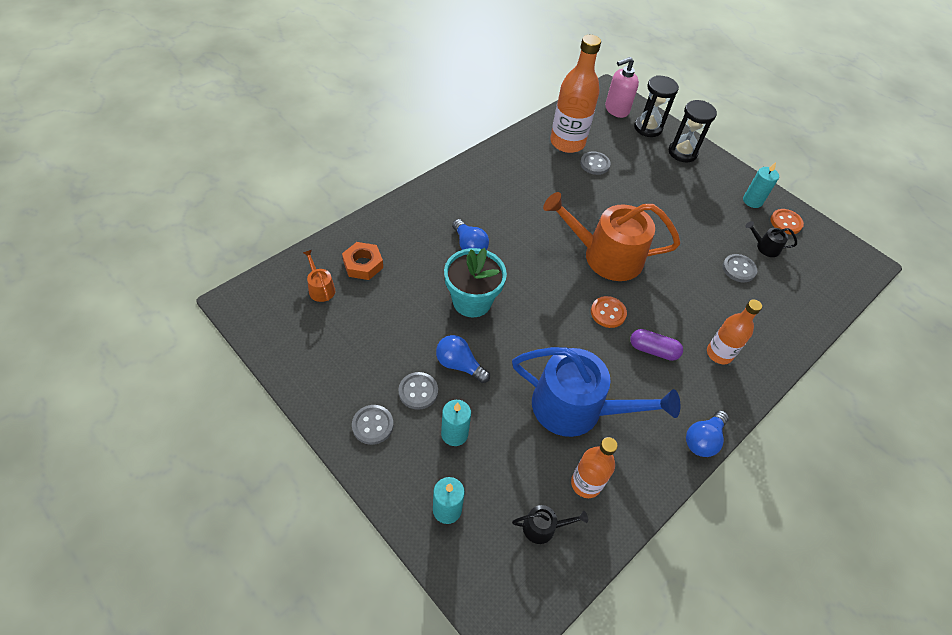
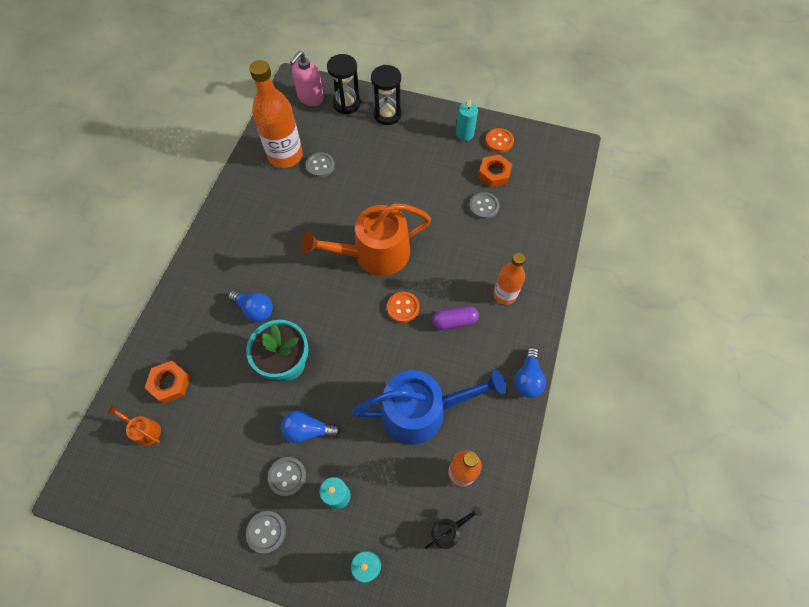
camera: 25 degrees left, 10 degrees up
black watering can [745,221,797,257] -> orange nut [478,154,513,187]

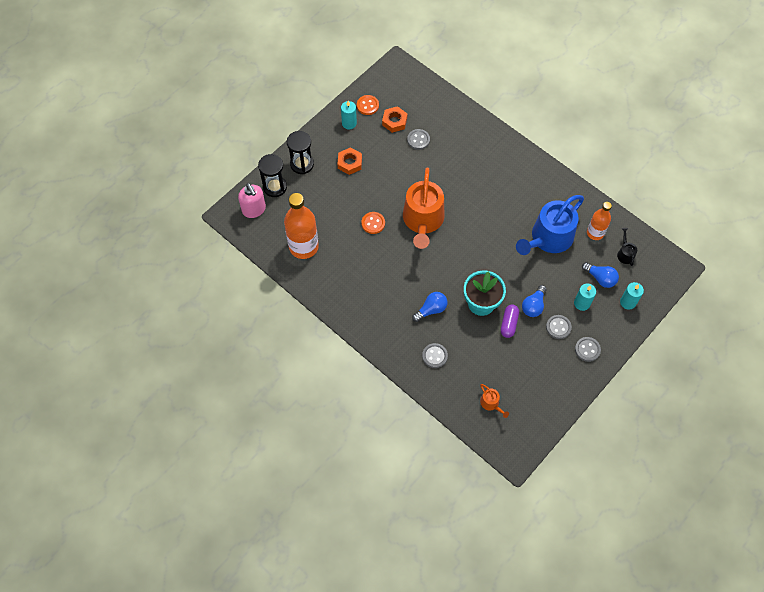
camera: 65 degrees left, 0 degrees up
orange watering can [107,405,161,446] -> orange watering can turned 90 degrees counterclockwise [480,384,509,418]
orange nut [145,361,190,404] -> orange nut moved to [337,147,362,175]
grey button [305,152,335,178] -> grey button moved to [422,343,448,368]
blue watering can [352,370,506,445] -> blue watering can turned 150 degrees counterclockwise [516,195,584,255]
orange button [387,292,420,323] -> orange button moved to [361,212,385,234]
purple capsule [432,306,479,330] -> purple capsule moved to [501,305,519,338]
orange bottle [493,253,525,305] -> none
blue light bulb [514,347,546,398] -> blue light bulb moved to [582,262,619,288]

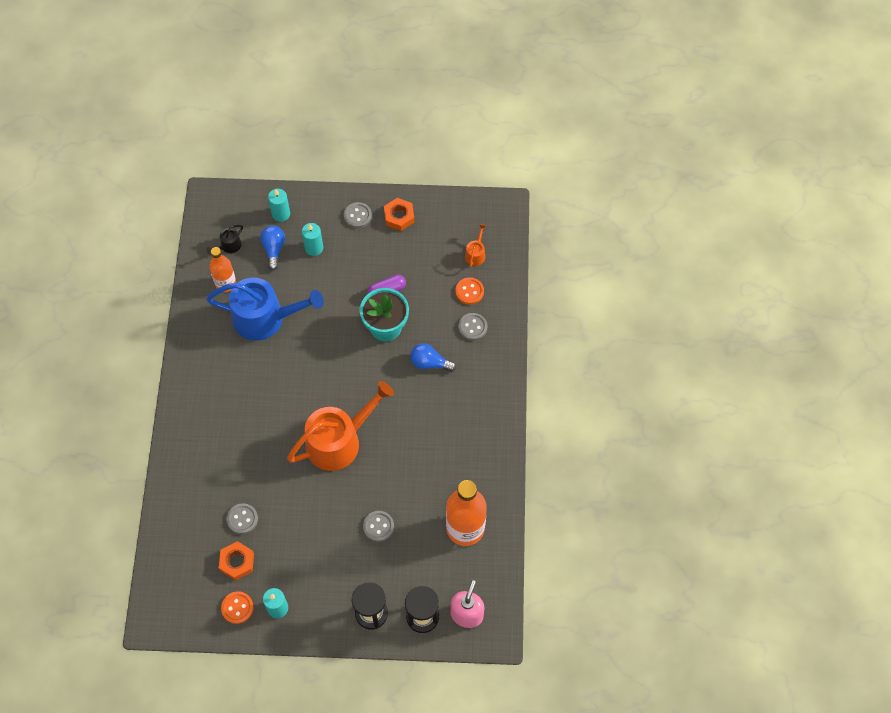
camera: 130 degrees left, 0 degrees up
orange nut [337,147,362,175] -> orange nut moved to [384,198,414,231]
orange button [361,212,385,234] -> orange button moved to [455,277,484,305]
blue light bulb [522,285,547,317] -> none
grey button [546,315,572,339] -> grey button moved to [363,511,394,542]

